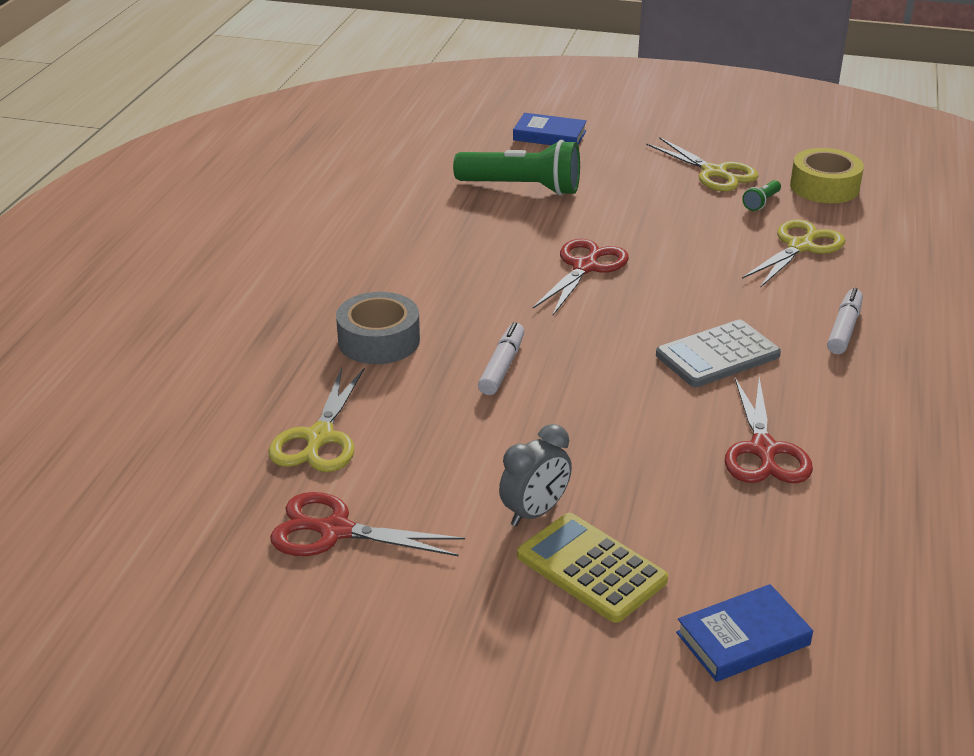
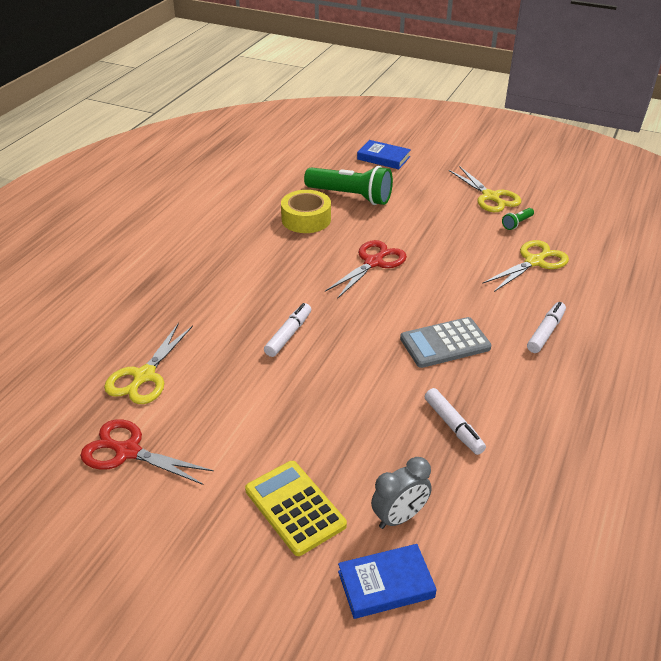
camera: 10 degrees right, 5 degrees up
grey tape [336,292,420,364] -> none
grey clock [499,424,572,527] -> grey clock moved to [371,457,432,529]
red scissors [725,377,813,483] -> white marker [425,388,486,455]
yellow tape [790,148,864,203] -> yellow tape moved to [281,190,331,233]

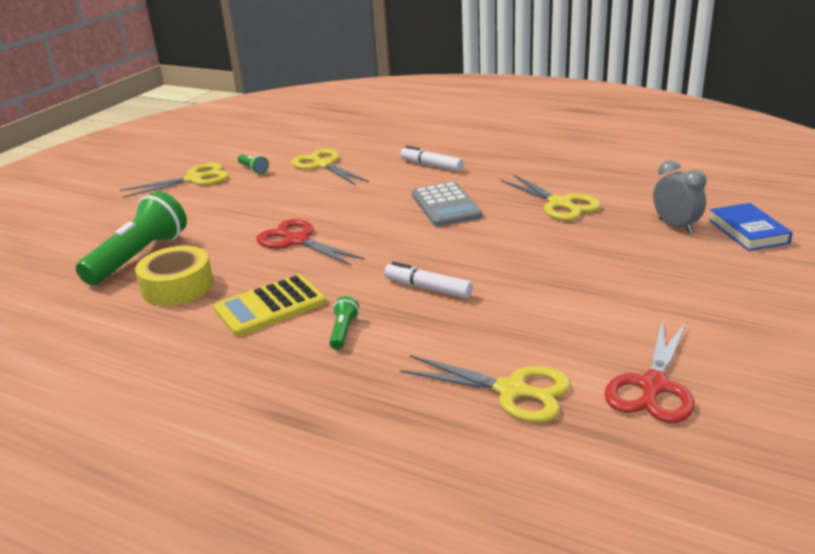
camera: 85 degrees left, 10 degrees down
yellow calculator [245,461,347,556] -> yellow calculator moved to [214,274,326,336]
blue book [357,140,411,169] -> none
white marker [425,388,486,455] -> yellow scissors [500,174,601,221]
none -> green flashlight [329,296,359,350]

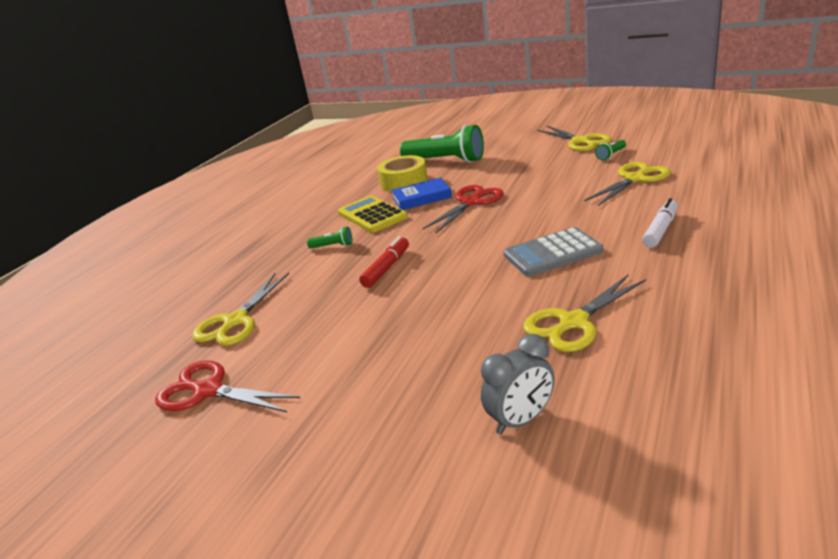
camera: 90 degrees right, 0 degrees up
white marker [384,262,473,298] -> red marker [359,236,409,288]
blue book [709,203,793,251] -> blue book moved to [391,178,452,210]

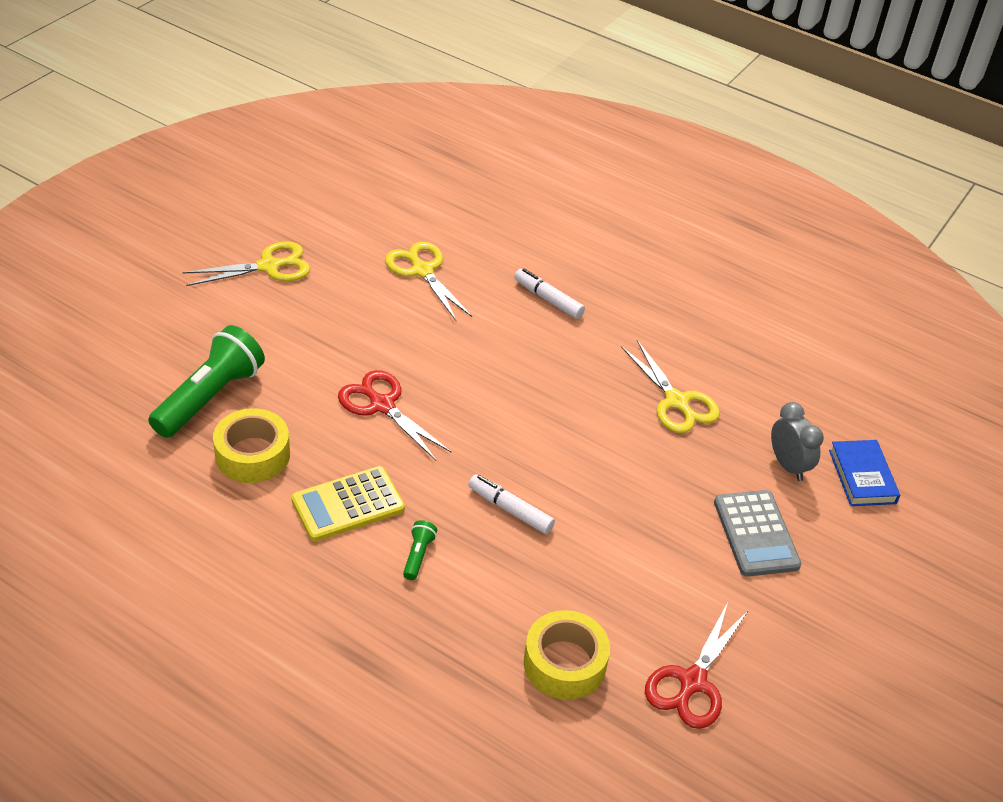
camera: 90 degrees left, 15 degrees up
yellow scissors [192,273,289,346] -> yellow tape [524,610,610,700]
red marker [359,236,409,288] -> white marker [468,474,555,534]
blue book [391,178,452,210] -> blue book moved to [829,440,900,506]
grey calculator [504,227,603,276] -> grey calculator moved to [714,490,801,577]
green flashlight [595,140,626,160] -> none

